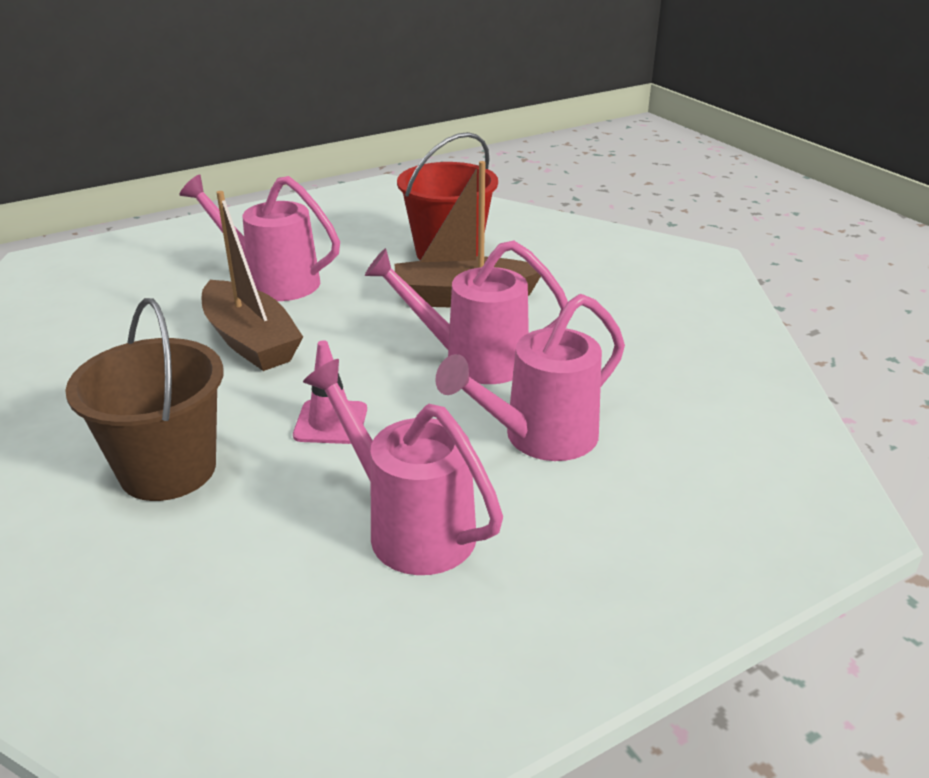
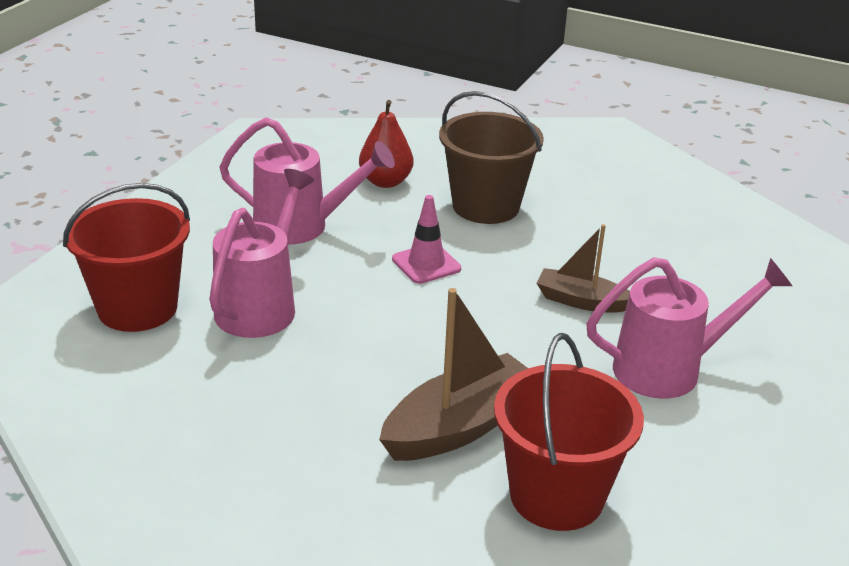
camera: 145 degrees right, 0 degrees up
brown boat [202,191,303,371] -> brown boat [537,224,630,313], size x0.61
pink watering can [365,240,568,384] -> none
none -> red bucket [63,183,190,332]
none -> red pear [359,100,413,188]

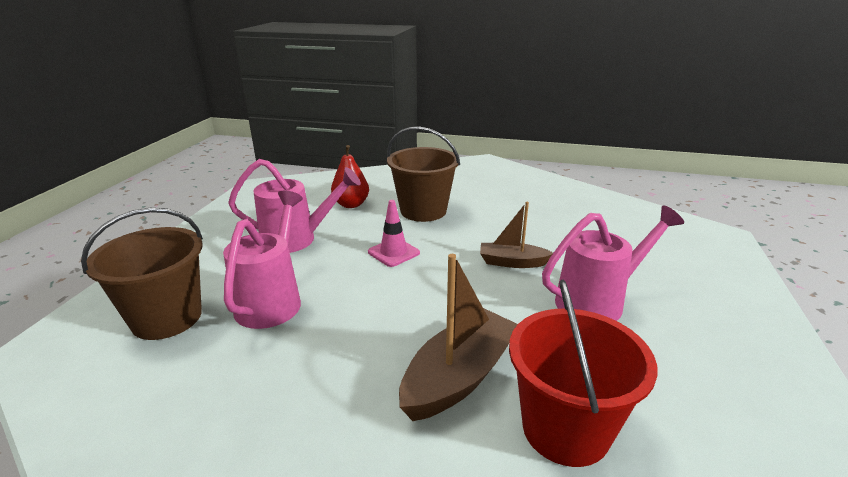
camera: 10 degrees left, 5 degrees down
red bucket [63,183,190,332] -> brown bucket [81,208,203,340]

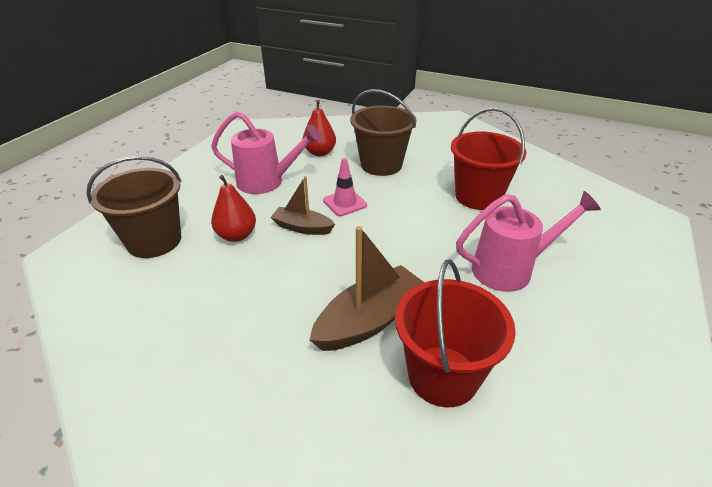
camera: 10 degrees right, 10 degrees up
pink watering can [223,191,303,329] -> red pear [211,175,256,242]
brown boat [480,202,553,268] -> brown boat moved to [271,176,335,235]
none -> red bucket [451,108,527,210]

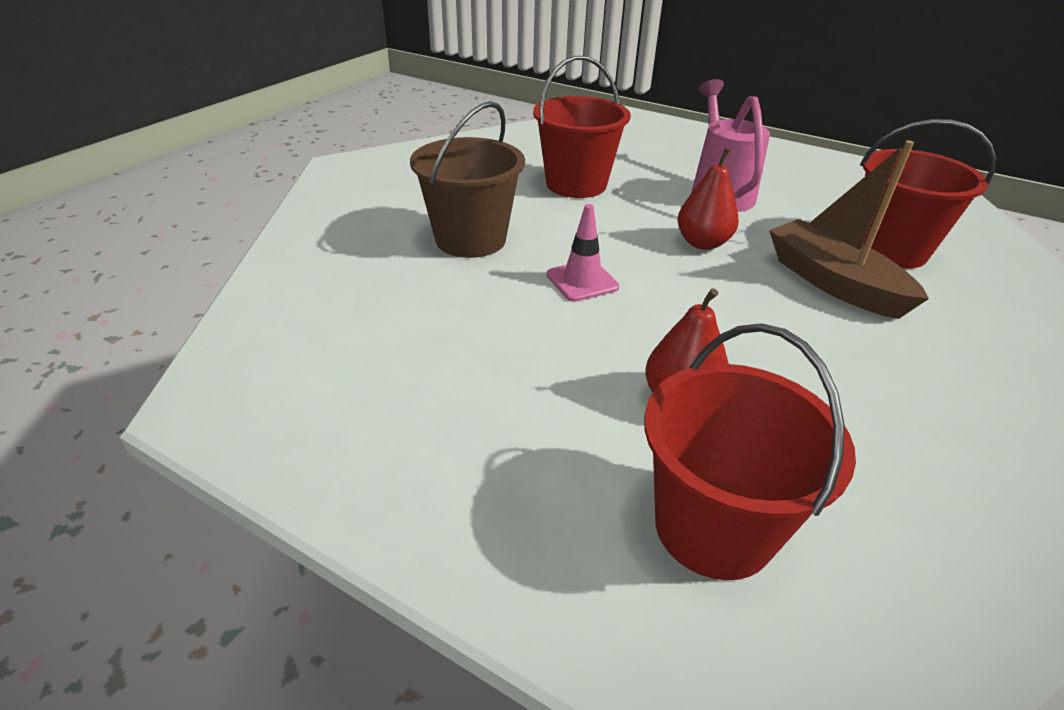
camera: 85 degrees left, 0 degrees up
brown bucket [86,156,181,258] -> red bucket [644,323,856,580]
pink watering can [211,112,322,194] -> none
brown boat [271,176,335,235] -> none
red pear [303,100,336,156] -> red pear moved to [677,148,739,250]

